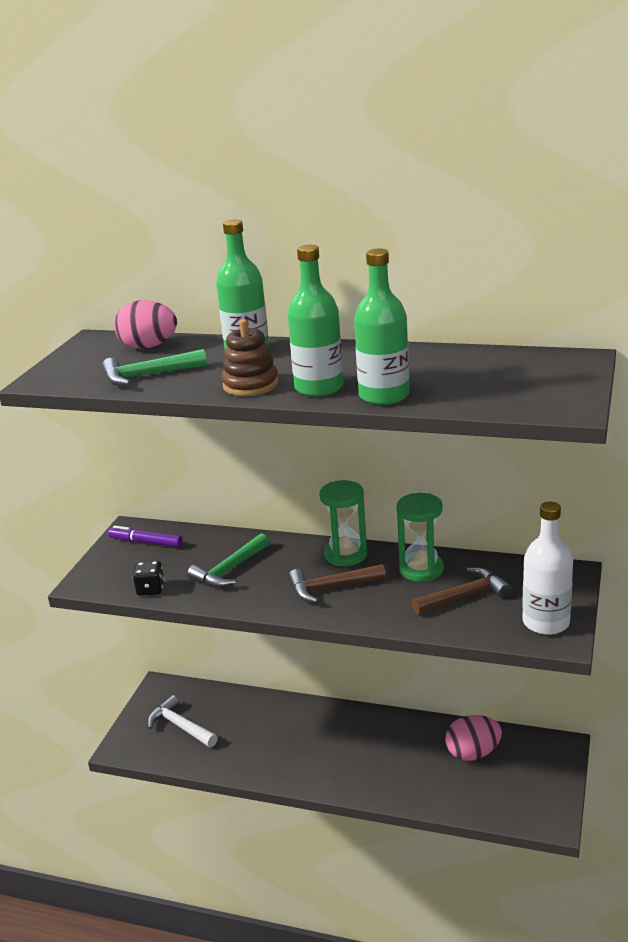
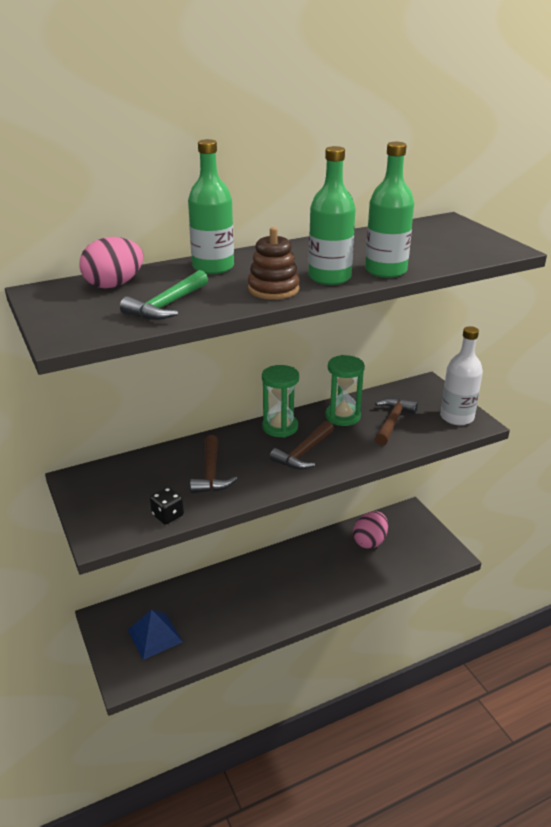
camera: 45 degrees left, 5 degrees up
purple marker [108,526,183,547] -> none
white hammer [148,695,218,747] -> blue pyramid [128,609,183,660]
green hammer [187,533,269,588] -> brown hammer [190,435,237,493]

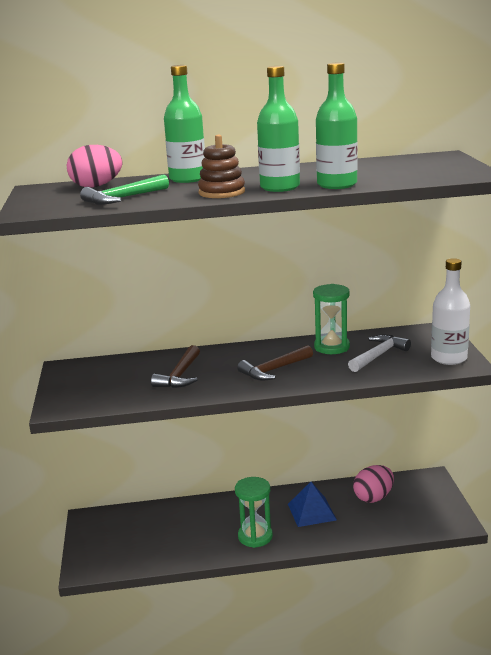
camera: 20 degrees right, 10 degrees down
blue pyramid [128,609,183,660] -> blue pyramid moved to [288,482,337,527]
black dice [150,487,184,525] -> none
green hourglass [262,365,299,438] -> green hourglass moved to [235,477,273,548]
brown hammer [375,398,418,445] -> white hammer [348,335,411,372]

